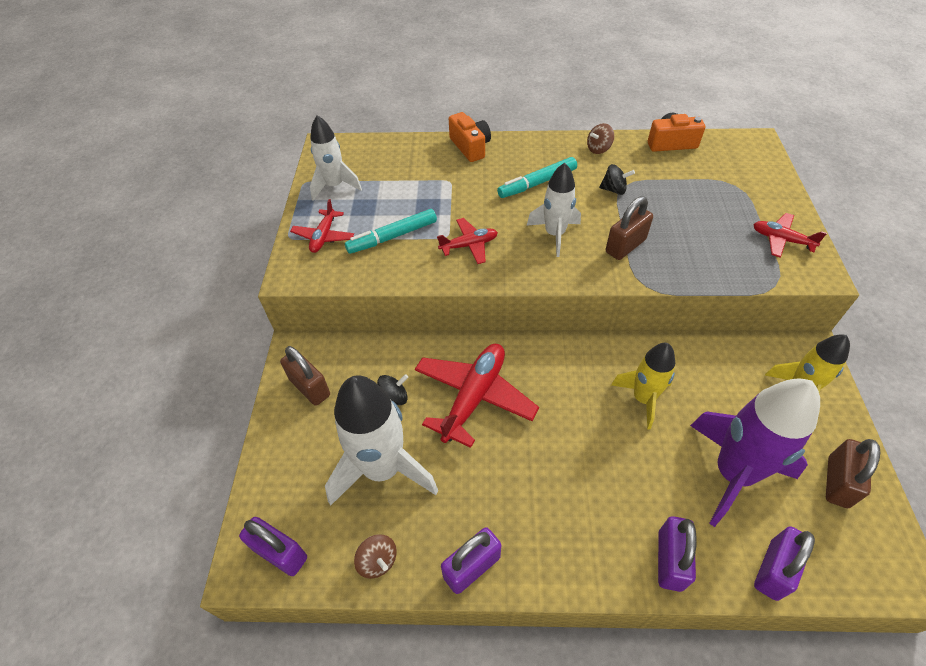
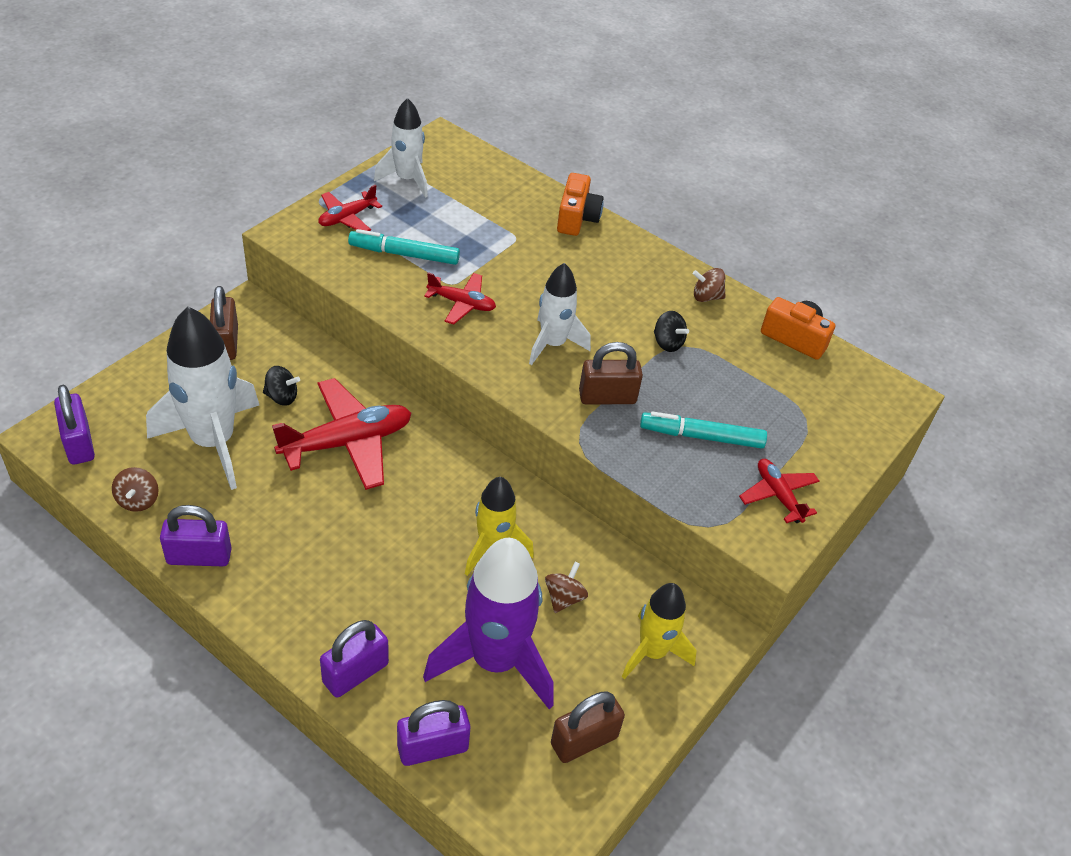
camera: 30 degrees right, 5 degrees down
turquoise marker [497,157,577,198] -> turquoise marker moved to [640,411,767,449]
none -> brown spinning top [545,562,588,613]

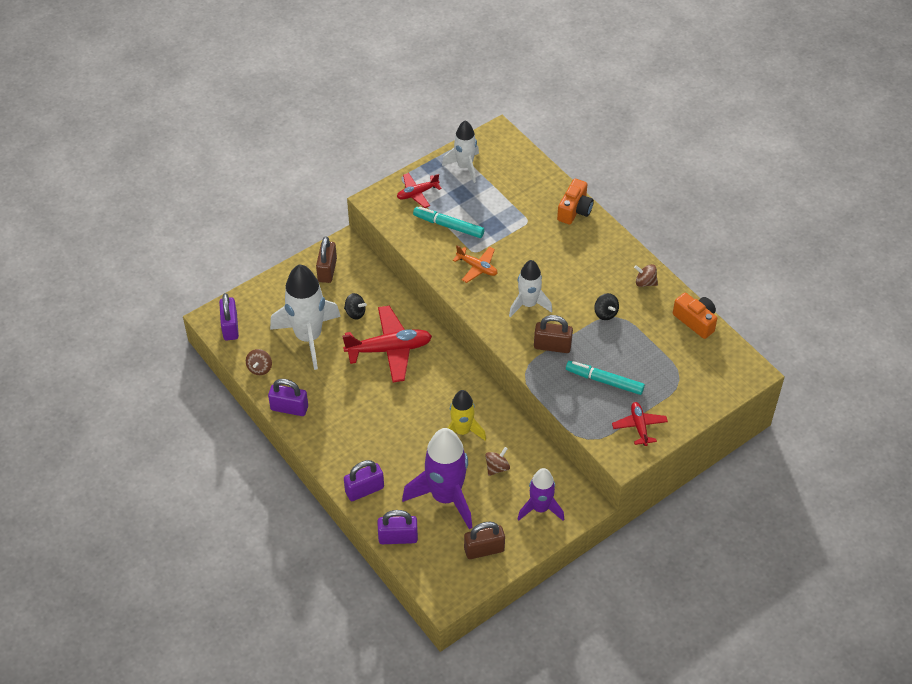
camera: 20 degrees right, 5 degrees up
red plane [424,272,496,324] -> orange plane [453,246,497,283]
yellow rocket [622,583,697,679] -> purple rocket [518,468,564,521]

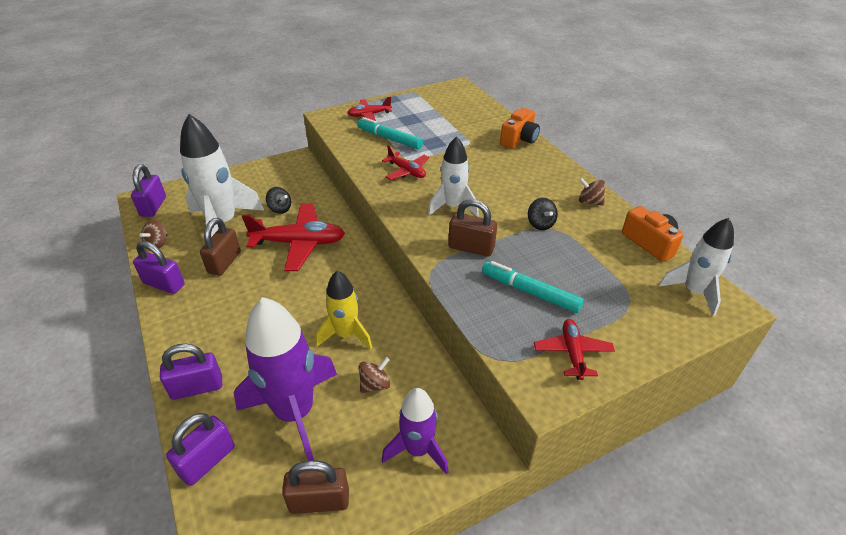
camera: 10 degrees right, 10 degrees down
brown padlock [316,236,337,283] -> brown padlock moved to [200,218,241,276]
purple padlock [378,510,418,544] -> purple padlock turned 60 degrees counterclockwise [166,413,235,486]
white rocket [442,120,479,183] -> white rocket moved to [659,218,734,316]
orange plane [453,246,497,283] -> red plane [382,145,429,180]

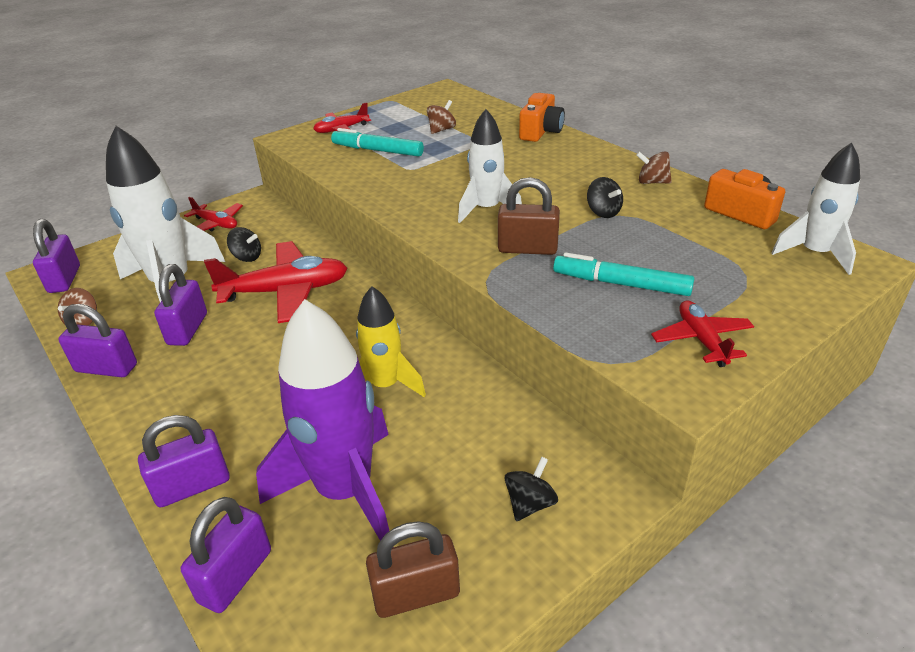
camera: 10 degrees left, 5 degrees down
brown padlock [200,218,241,276] -> purple padlock [154,264,207,346]
brown spinning top [359,357,390,393] -> brown spinning top moved to [427,100,456,134]
red plane [382,145,429,180] -> red plane moved to [184,197,243,231]
purple rocket [382,388,449,475] -> black spinning top [505,457,558,521]

